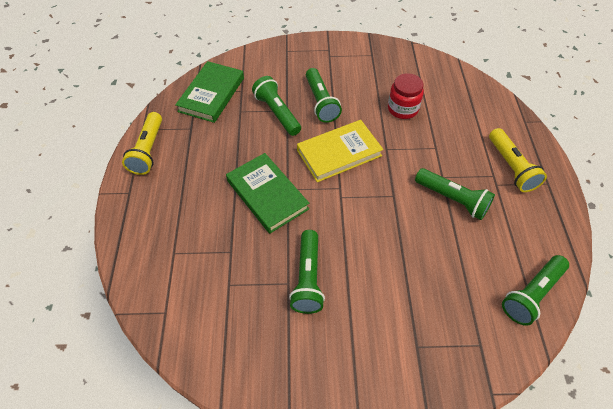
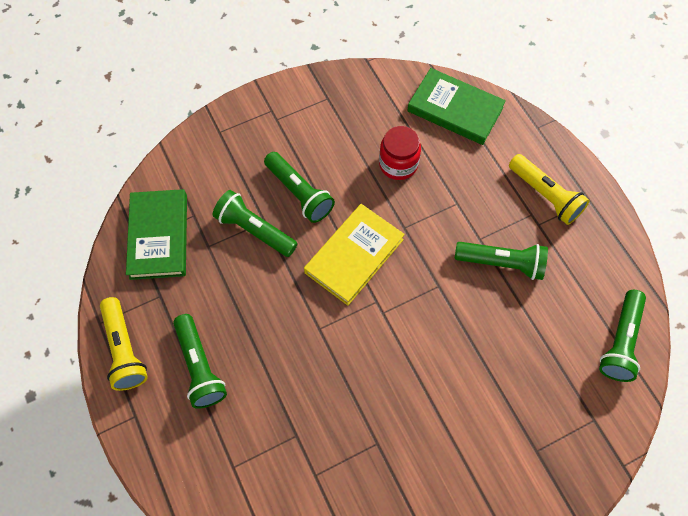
camera: 25 degrees left, 10 degrees up
green book [226,153,309,234] -> green book moved to [407,68,506,145]
green flashlight [289,230,325,314] -> green flashlight moved to [173,314,227,409]

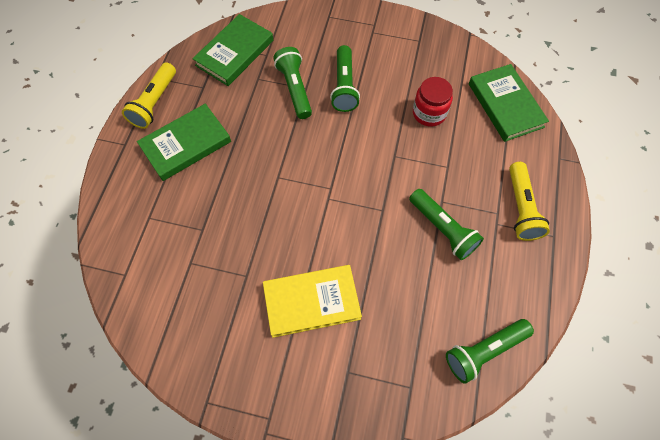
camera: 40 degrees right, 0 degrees up
green flashlight [173,314,227,409] -> green book [137,104,231,181]
yellow book [304,204,405,306] -> yellow book moved to [263,265,362,338]

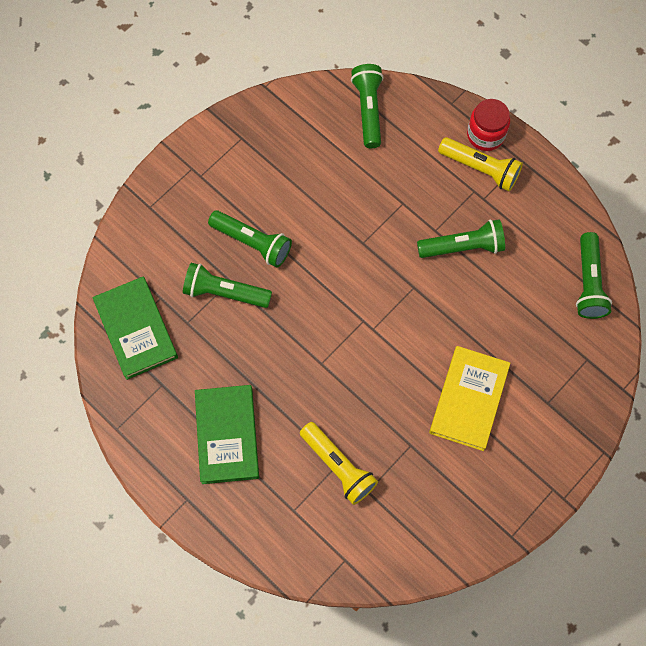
camera: 60 degrees left, 5 degrees up
yellow flashlight [122,62,176,129] -> yellow flashlight moved to [300,422,378,505]
red jar [413,77,453,127] -> red jar moved to [467,99,510,151]
green book [469,64,549,142] -> green flashlight [351,64,384,148]

